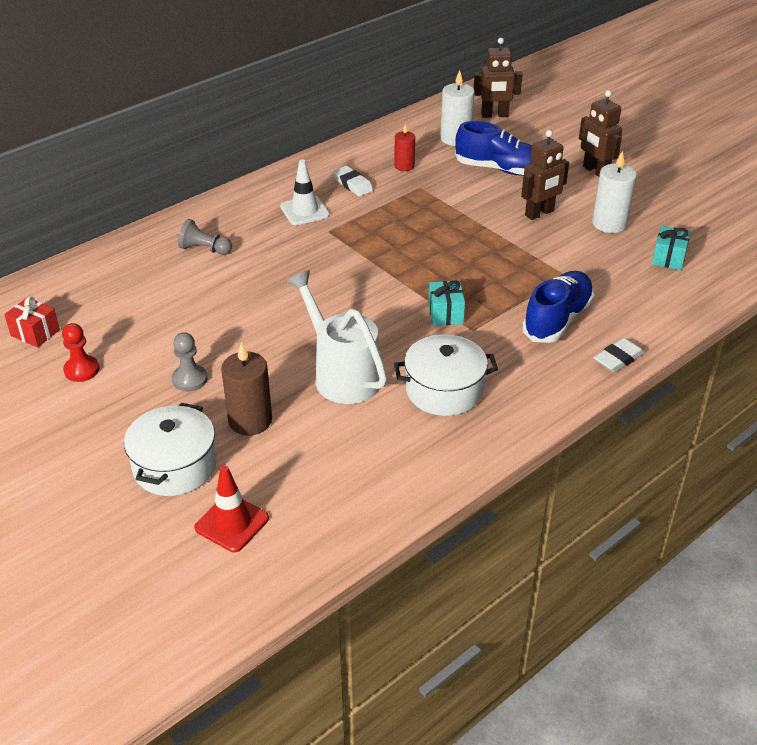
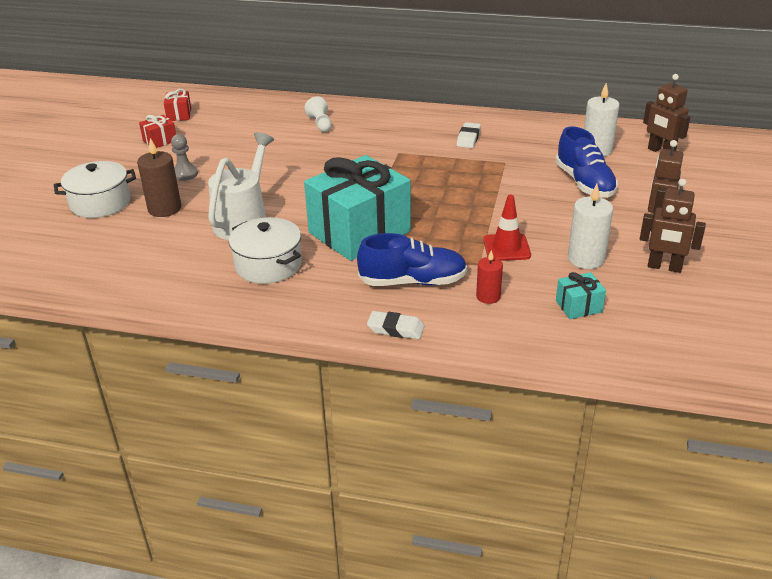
camera: 55 degrees right, 5 degrees down
red pawn [62,323,100,382] -> red gift [139,115,176,148]
grey pawn [178,219,232,255] -> white pawn [304,97,332,132]
red traffic cone [194,466,269,552] -> red traffic cone moved to [483,195,531,261]
white traffic cone [280,159,330,225] -> none
red candle [394,124,415,171] -> red candle moved to [476,250,503,304]
turquoise gift [428,280,465,326] -> turquoise gift [304,155,411,261], size x2.44
brown robot [521,130,569,220] -> brown robot moved to [640,179,706,273]

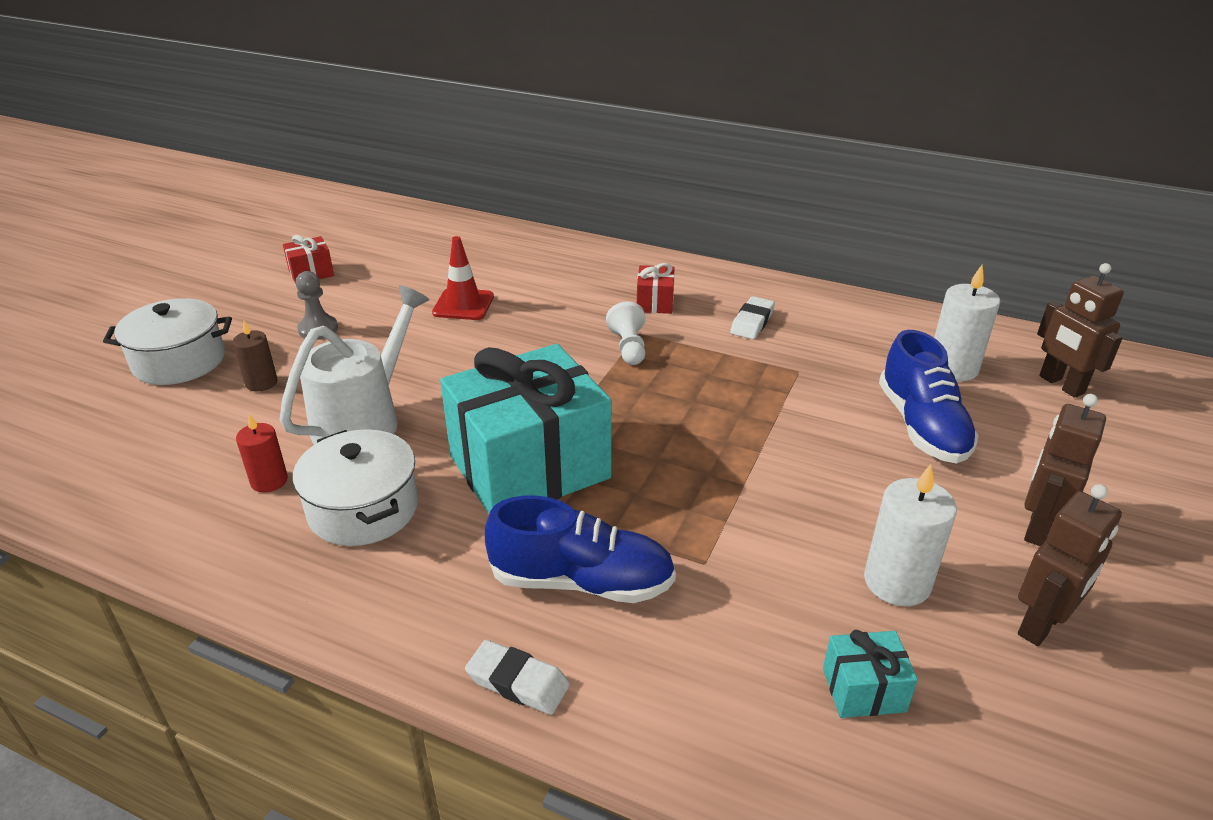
camera: 10 degrees right, 0 degrees up
brown candle [137,138,181,217] -> brown candle [232,321,278,392], size x0.62
red gift [164,89,191,121] -> red gift moved to [637,263,675,314]
white pawn [304,97,332,132] -> white pawn moved to [606,301,646,365]
red candle [476,250,503,304] -> red candle moved to [236,414,288,493]
red traffic cone [483,195,531,261] -> red traffic cone moved to [432,236,494,320]
brown robot [640,179,706,273] -> brown robot turned 75 degrees counterclockwise [1018,484,1122,646]

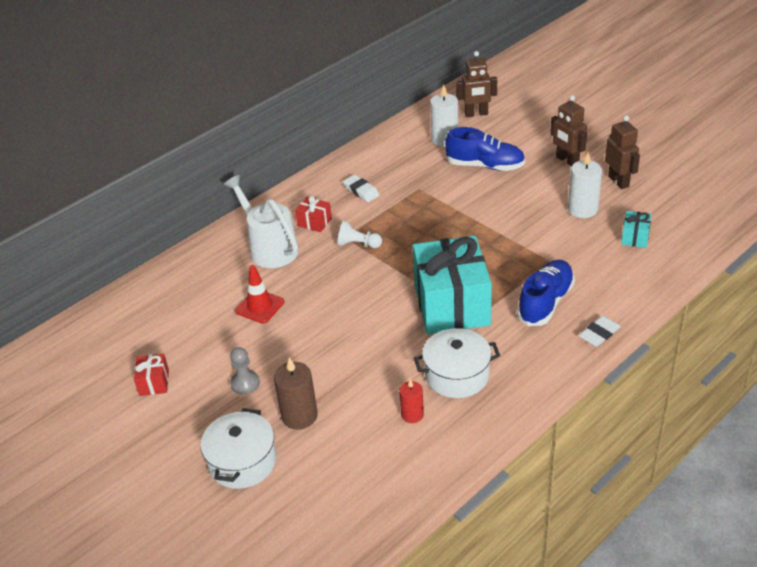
camera: 65 degrees left, 5 degrees up
brown candle [232,321,278,392] -> brown candle [274,357,318,430], size x1.61
white watering can [280,285,429,445] -> white watering can moved to [224,175,299,268]

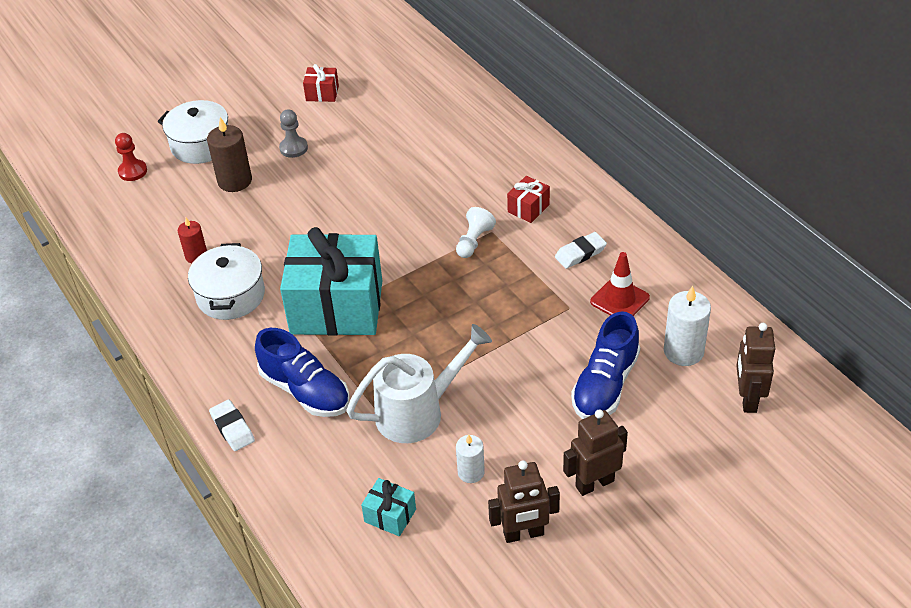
camera: 100 degrees right, 5 degrees up
white watering can [224,175,299,268] -> white watering can moved to [346,324,492,443]
red traffic cone [235,265,284,324] -> red traffic cone moved to [590,252,650,316]
white candle [568,152,602,218] -> white candle [456,435,485,483], size x0.62
none -> red pawn [115,133,147,181]

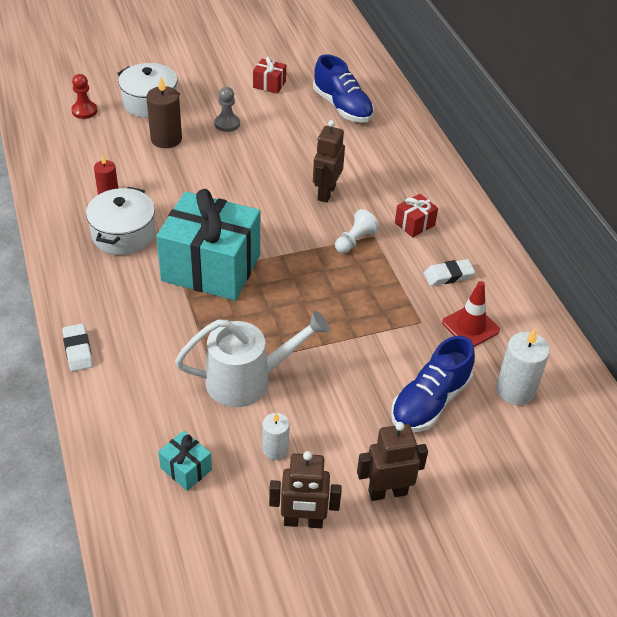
camera: 10 degrees right, 0 degrees up
blue shoe [255,328,350,417] -> blue shoe moved to [313,54,374,123]
brown robot [736,323,775,413] -> brown robot moved to [313,120,345,203]

